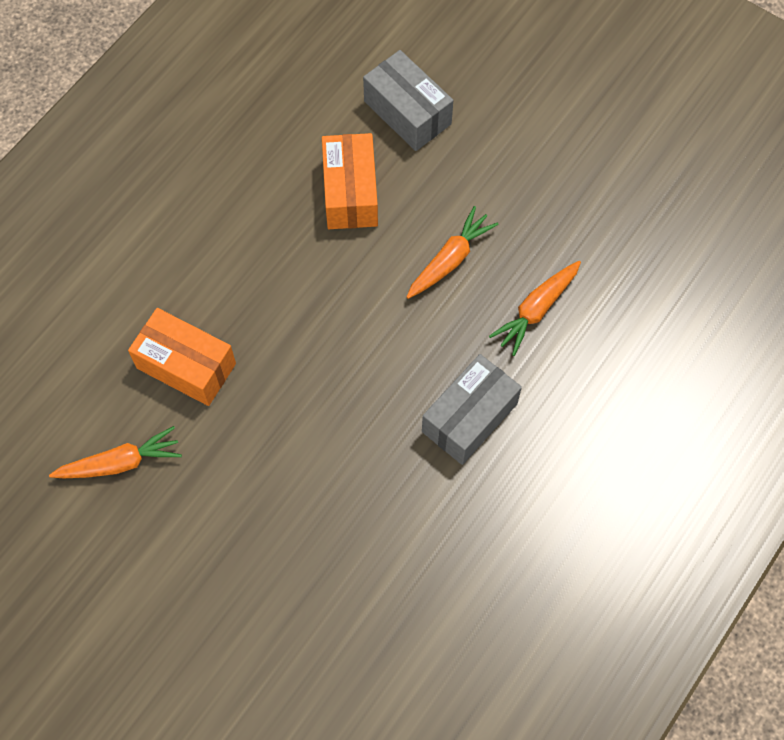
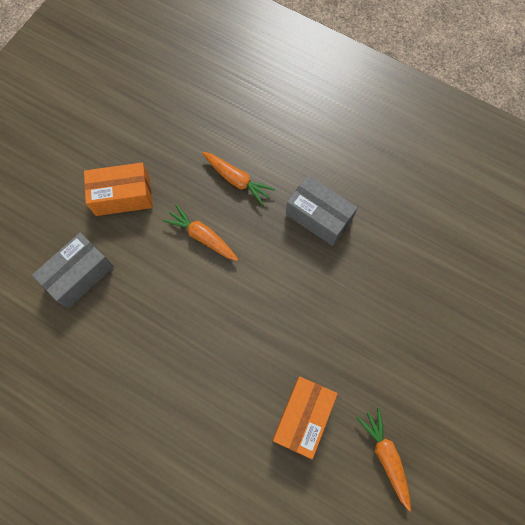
camera: 95 degrees left, 5 degrees up
orange box [322,133,378,229] -> orange box moved to [84,162,153,216]

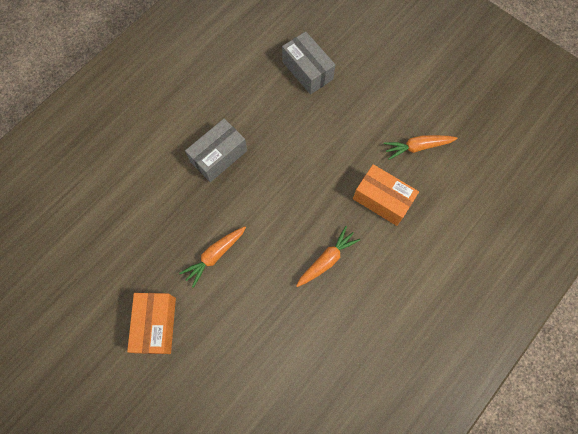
camera: 80 degrees left, 0 degrees up
grey box [32,233,114,308] -> grey box moved to [282,31,335,95]
orange carrot [202,152,275,206] -> orange carrot moved to [296,226,360,287]

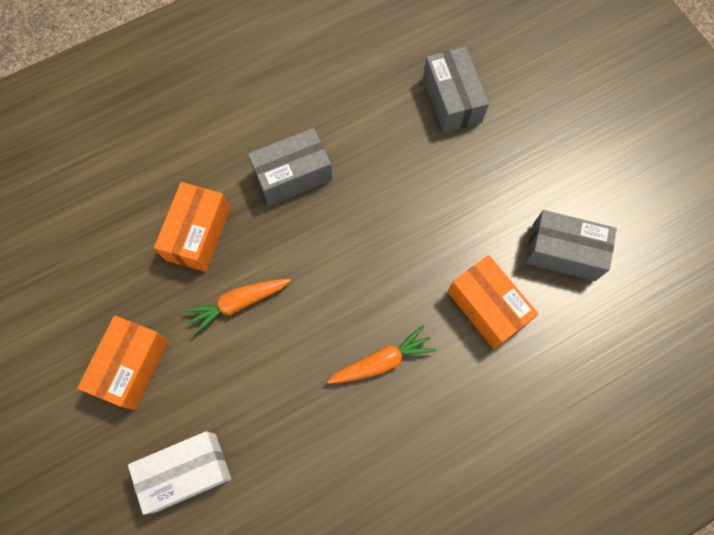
camera: 20 degrees right, 0 degrees up
orange carrot [384,135,458,160] -> grey box [525,210,617,281]
none -> white box [128,431,231,515]
none -> orange box [154,182,230,272]

